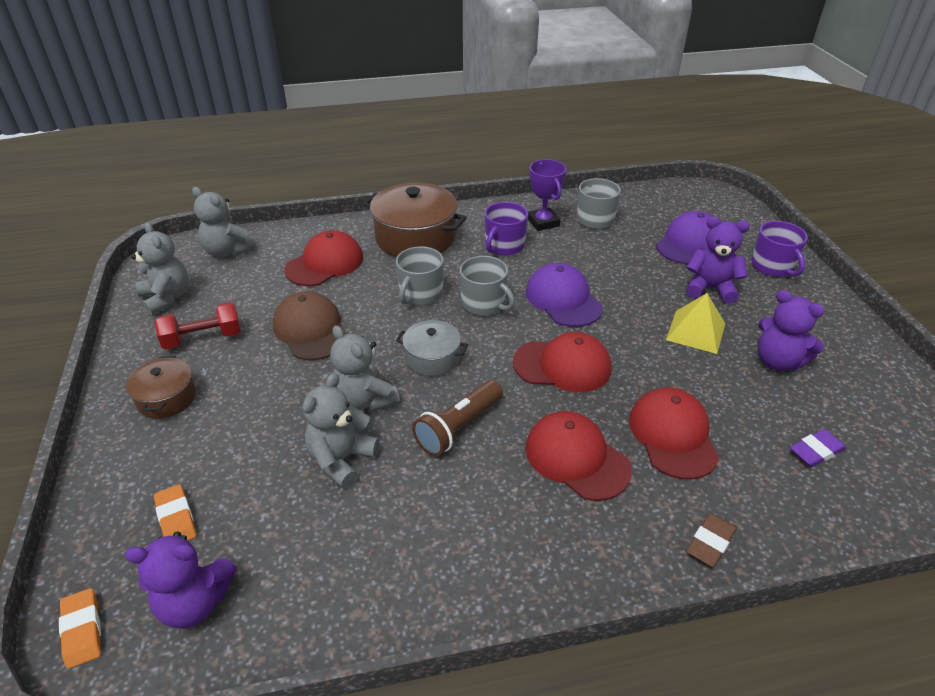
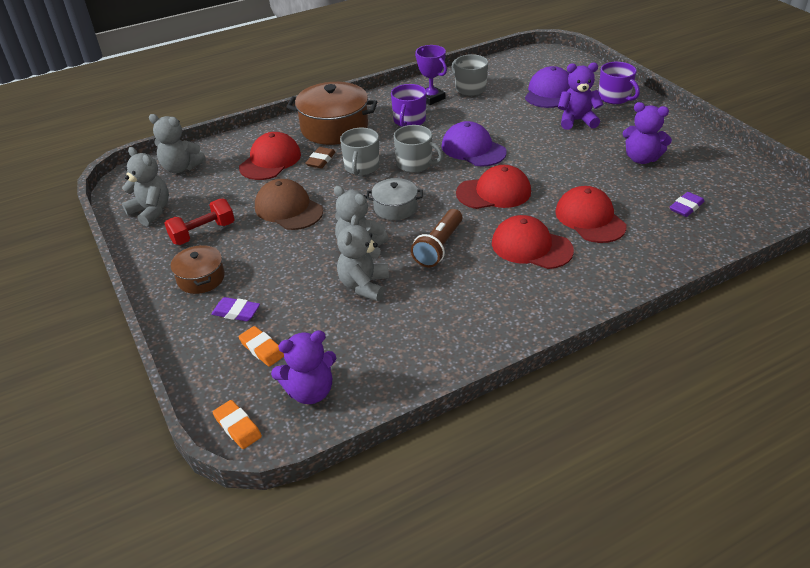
camera: 15 degrees left, 0 degrees up
yellow pyramid [666,293,725,354] -> none
brown eraser [686,513,737,567] -> brown eraser moved to [305,147,335,168]
none -> purple eraser [212,297,260,321]

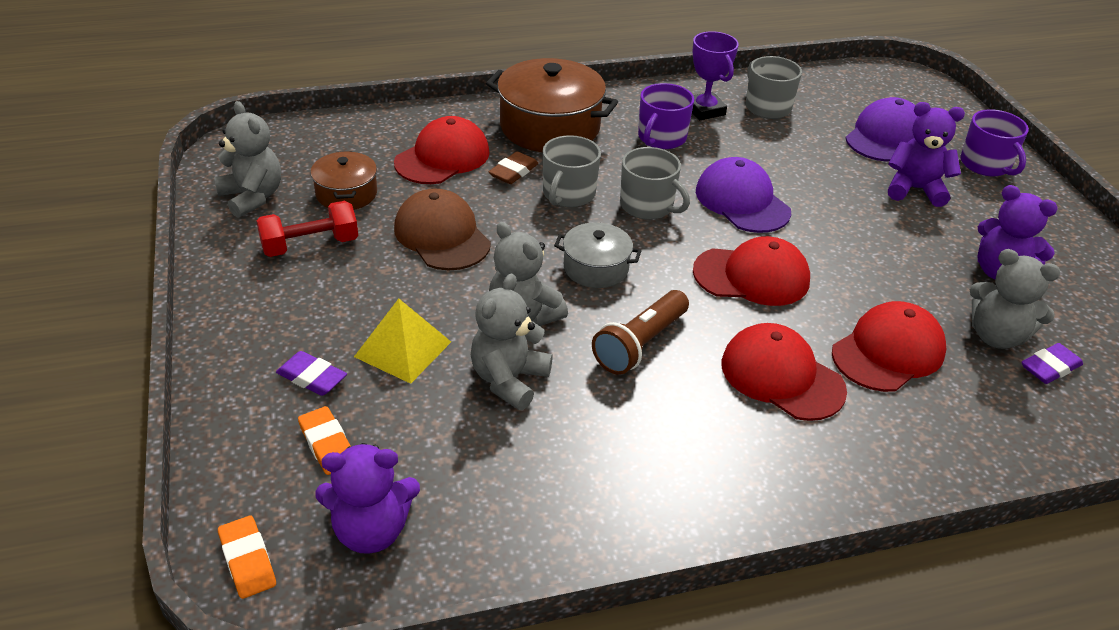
camera: 10 degrees right, 0 degrees up
grey teddy bear [149,114,205,173] -> grey teddy bear moved to [970,249,1061,349]
brown pot [170,245,225,294] -> brown pot moved to [310,151,377,210]
red cap [555,186,627,243] -> red cap turned 60 degrees clockwise [832,301,946,392]
none -> yellow pyramid [354,299,451,384]

